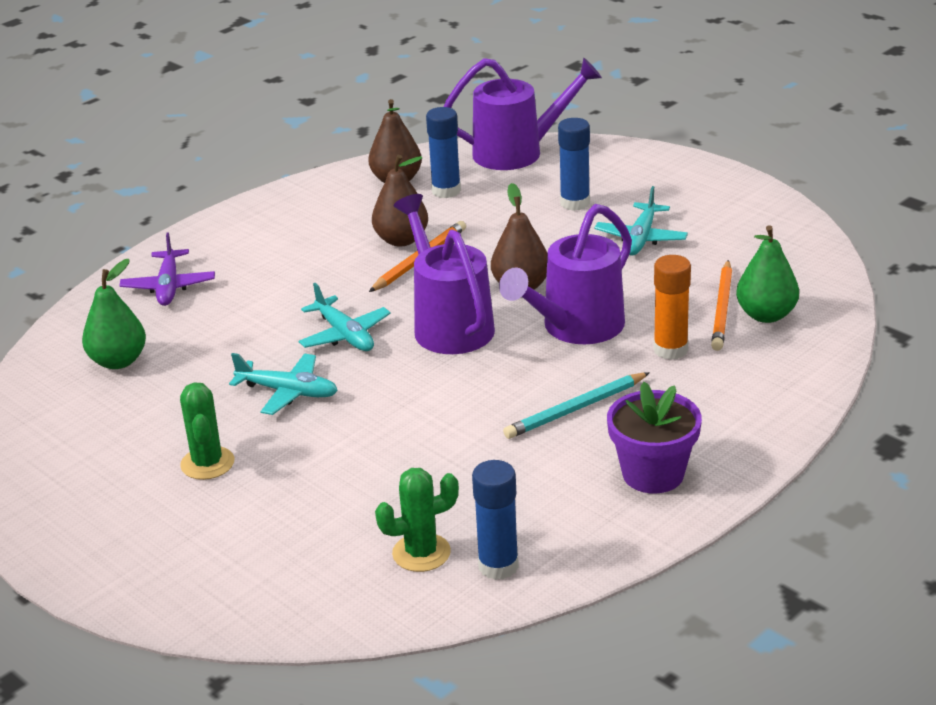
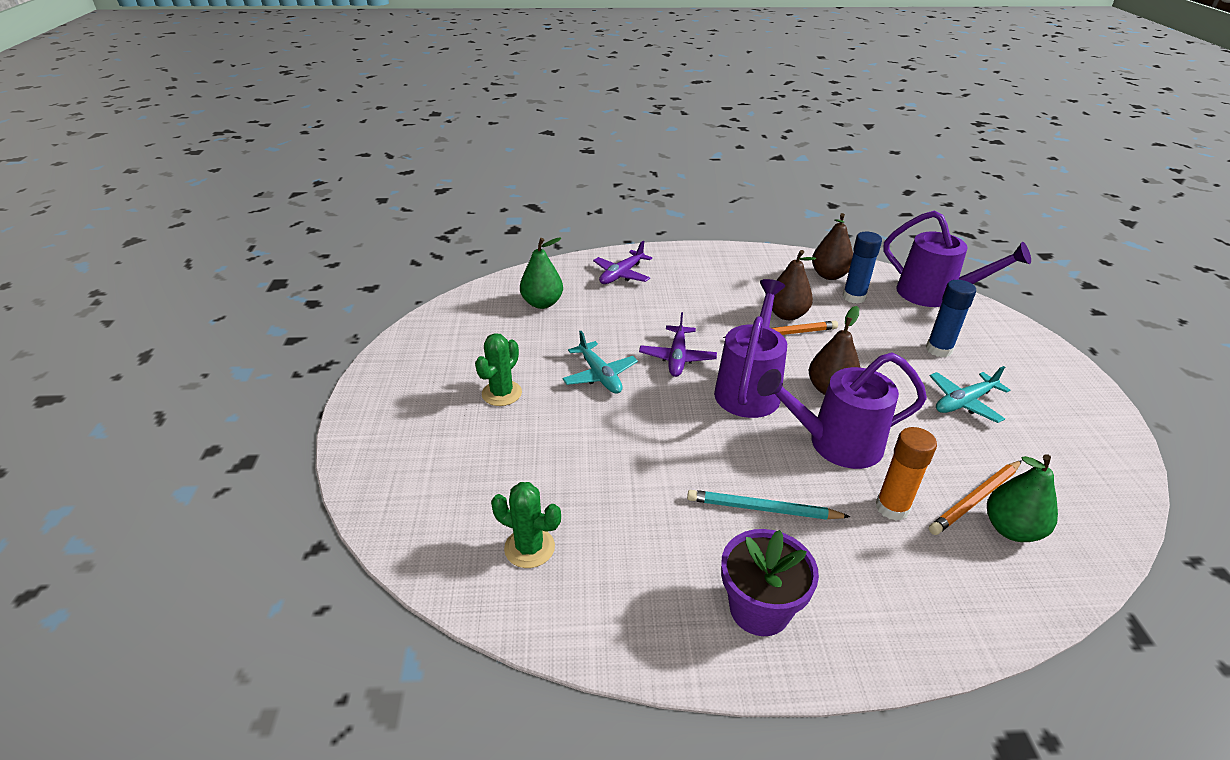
camera: 40 degrees right, 5 degrees up
turquoise plane [299,283,391,351] -> purple plane [639,312,717,377]
blue glue stick [472,460,519,580] -> none

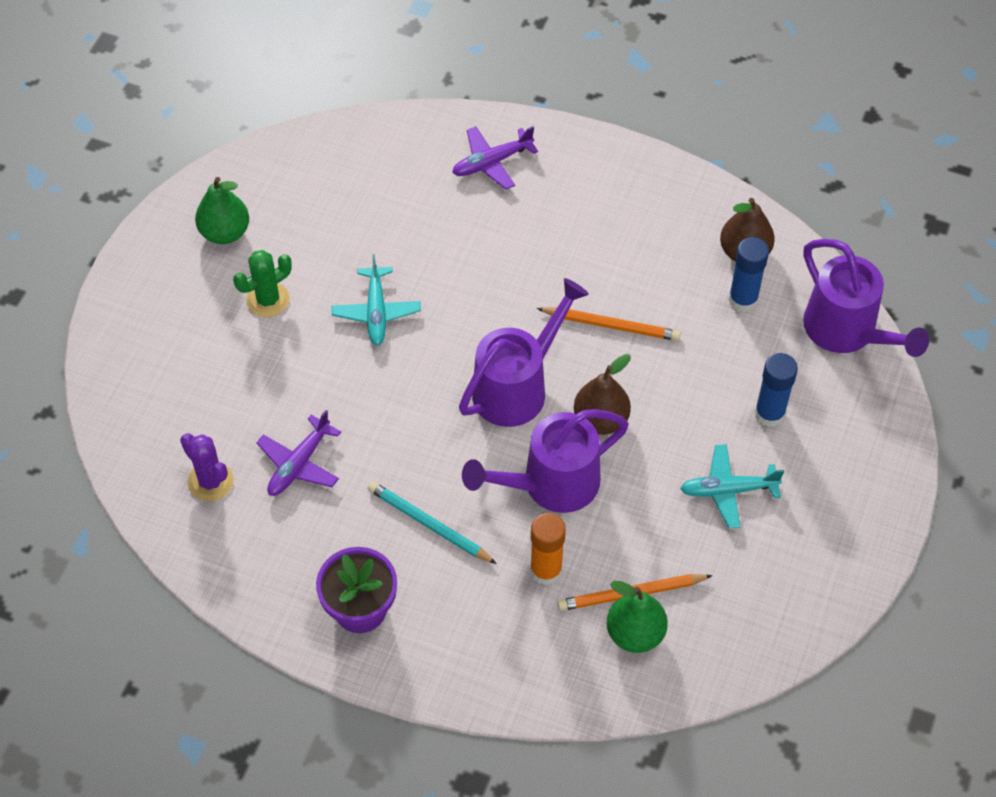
camera: 25 degrees right, 20 degrees up
green cactus [491,482,561,568] -> purple cactus [180,433,234,501]
green pear [520,237,563,309] -> green pear moved to [195,177,249,244]
purple plane [639,312,717,377] -> purple plane moved to [256,410,341,496]
purple watering can [757,353,927,469] -> purple watering can turned 45 degrees counterclockwise [462,409,629,513]
brown pear [772,250,816,320] -> none

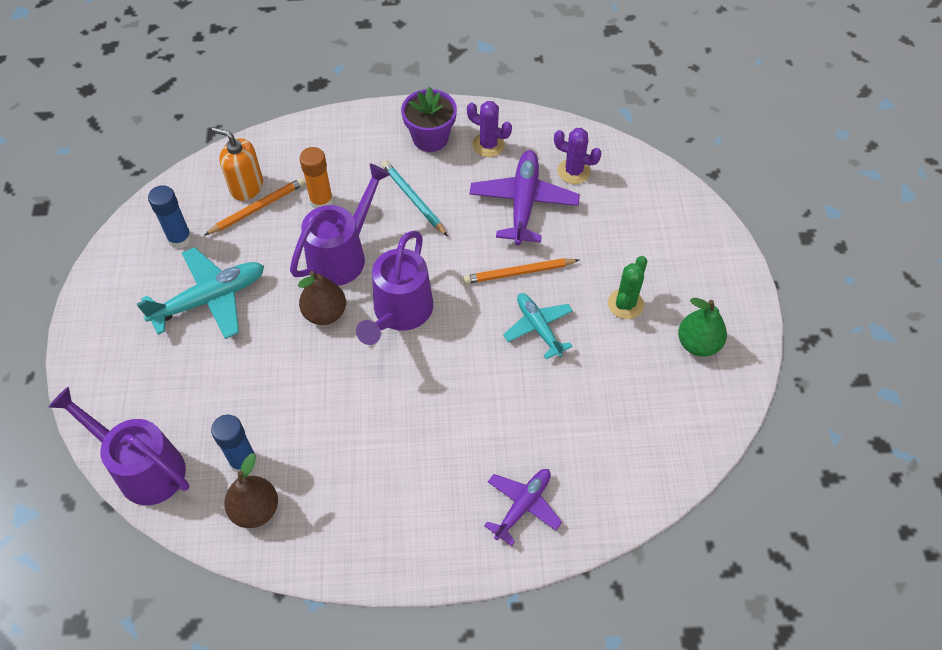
camera: 155 degrees right, 0 degrees up
purple plane [256,410,341,496] -> purple plane [469,150,580,245], size x1.57
turquoise pencil [367,481,497,564] -> turquoise pencil turned 135 degrees counterclockwise [382,161,448,236]
orange pencil [537,307,681,341] -> orange pencil moved to [463,258,579,284]
green pear [606,581,668,653] -> orange soap dispenser [212,127,263,201]
turquoise plane [680,444,784,528] -> turquoise plane [137,247,264,339], size x1.57
blue glue stick [755,353,798,427] -> blue glue stick moved to [148,185,192,249]
none -> purple cactus [467,101,512,157]

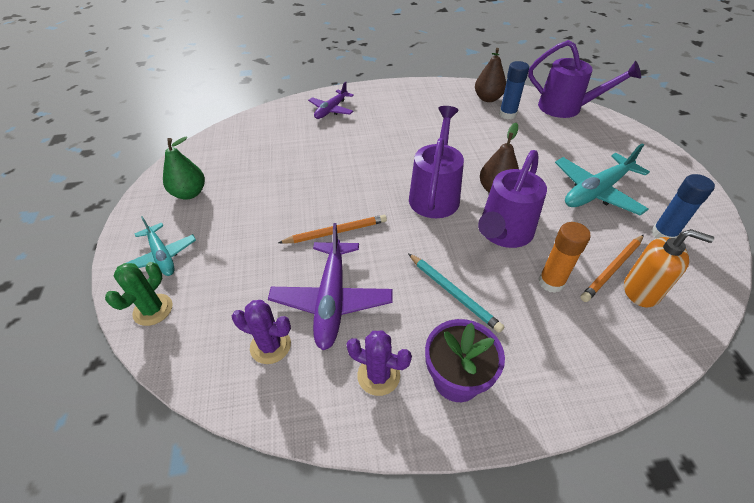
camera: 175 degrees right, 10 degrees down
turquoise plane [503,293,573,359] -> turquoise plane moved to [127,216,196,276]
green cactus [608,256,647,319] -> green cactus moved to [105,262,173,326]

